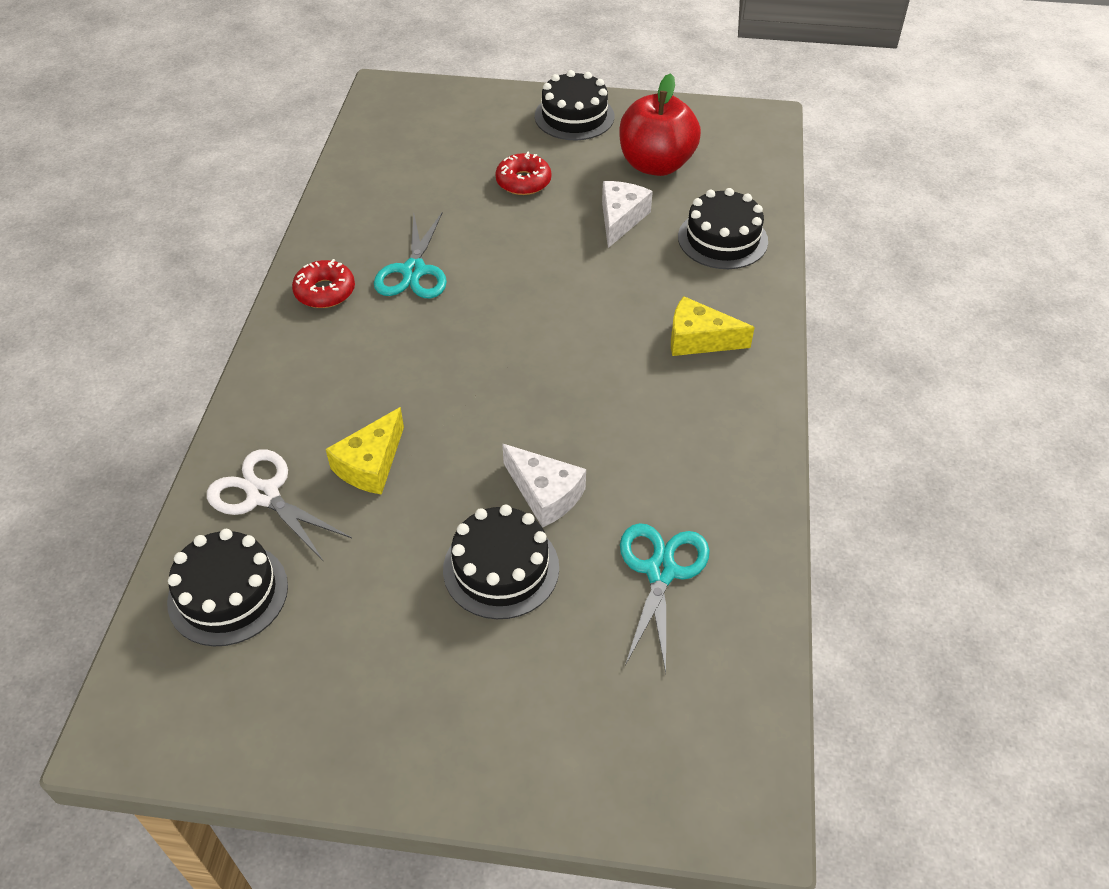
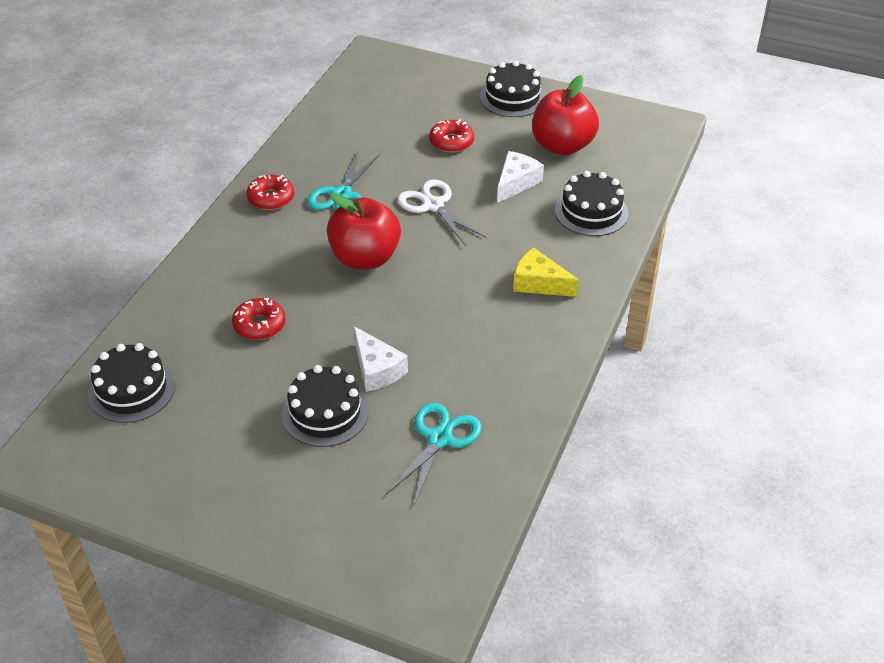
camera: 15 degrees right, 5 degrees down
white scissors [207,449,352,562] -> white scissors moved to [398,179,486,246]
yellow cheese [326,407,404,495] -> red donut [232,298,286,340]
none -> red apple [327,193,401,269]

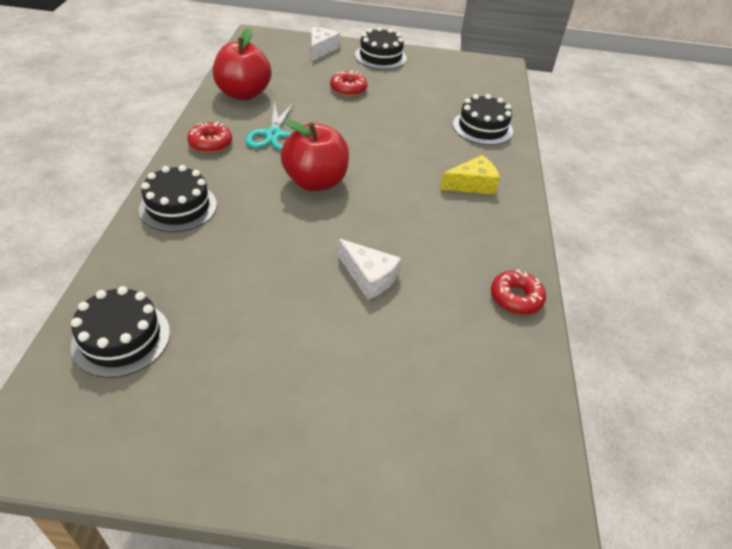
camera: 20 degrees left, 0 degrees up
red donut [232,298,286,340] -> red donut moved to [491,270,546,315]
black cake [282,365,369,447] -> black cake moved to [139,165,217,232]
turquoise scissors [386,403,482,505] -> none
white scissors [398,179,486,246] -> none
white cheese [497,151,544,203] -> white cheese moved to [311,27,340,61]
yellow cheese [513,248,579,297] -> yellow cheese turned 150 degrees clockwise [440,155,500,195]
red apple [532,75,599,155] -> red apple moved to [213,28,272,100]

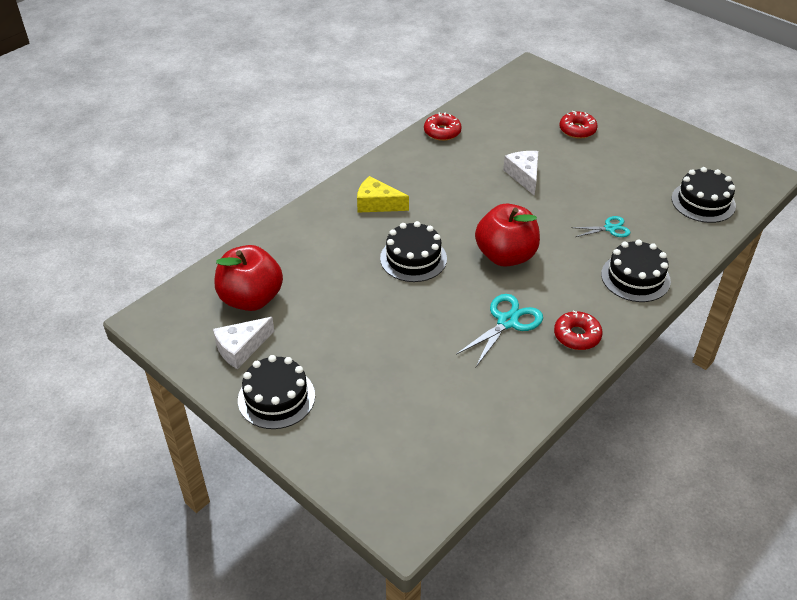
camera: 140 degrees left, 0 degrees up
red apple [213,28,272,100] -> red apple moved to [214,245,283,311]
white cheese [311,27,340,61] -> white cheese moved to [213,317,274,369]
red donut [330,70,367,96] -> red donut moved to [559,111,598,139]
black cake [453,94,513,145] -> black cake moved to [380,221,447,282]
none -> turquoise scissors [571,216,630,237]

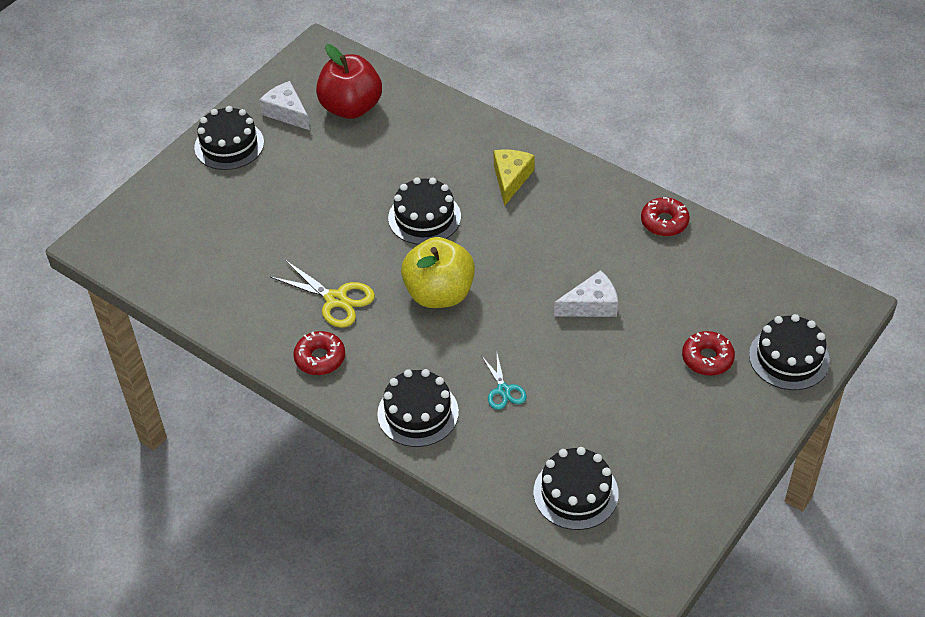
camera: 85 degrees right, 5 degrees up
turquoise scissors [456,294,543,367] -> yellow scissors [270,260,375,328]
red apple [475,204,540,267] -> yellow apple [401,237,475,308]
none -> black cake [749,314,830,390]

